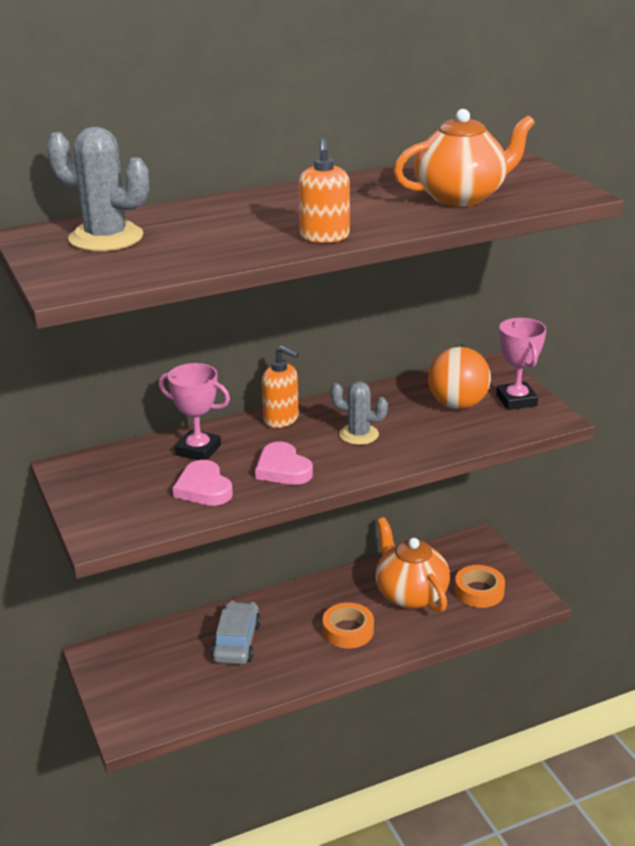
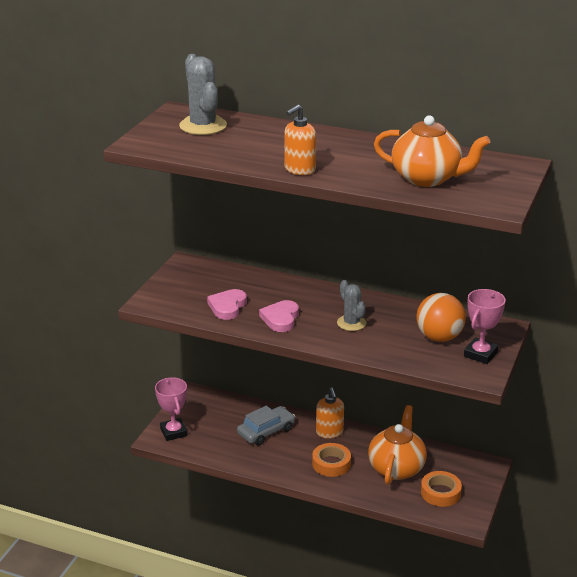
camera: 45 degrees right, 0 degrees up
pink trophy [158,363,230,460] -> pink trophy moved to [155,377,188,441]
orange soap dispenser [262,346,299,428] -> orange soap dispenser moved to [316,387,344,438]

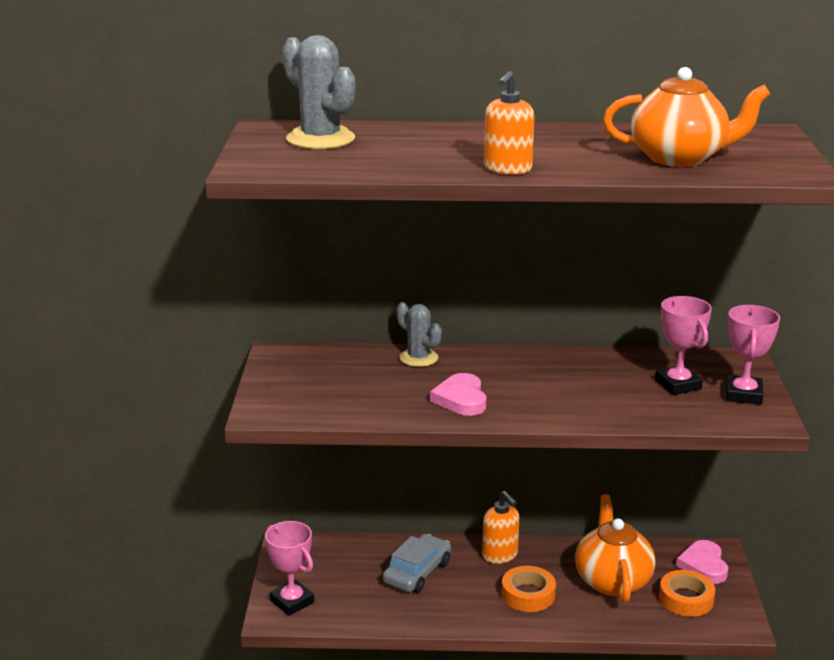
camera: 20 degrees left, 5 degrees down
pink heart [207,289,247,320] -> pink heart moved to [676,540,728,584]
grey cactus [337,280,366,331] -> grey cactus moved to [397,302,442,367]
orange ball [416,293,466,342] -> pink trophy [655,296,712,395]

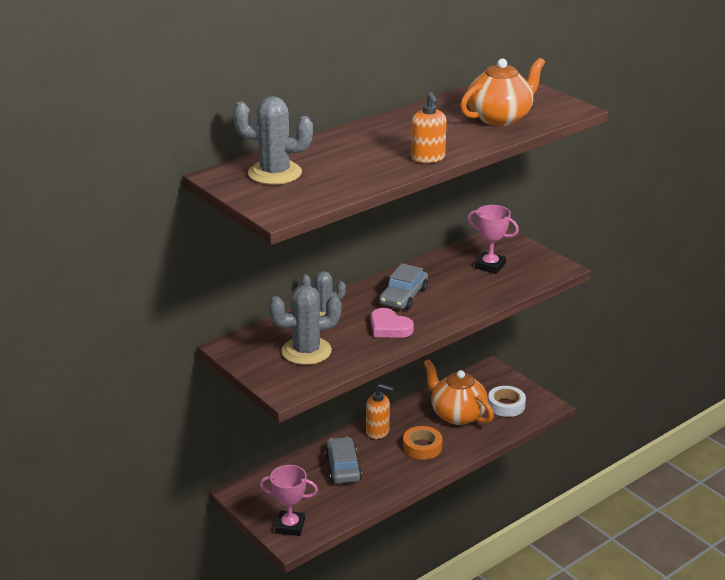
camera: 40 degrees left, 5 degrees up
orange tape [659,570,715,617] -> white tape [488,386,526,417]
pink heart [676,540,728,584] -> none
pink trophy [726,305,780,405] -> none
none -> grey cactus [268,285,342,365]
none -> grey car [379,263,428,310]

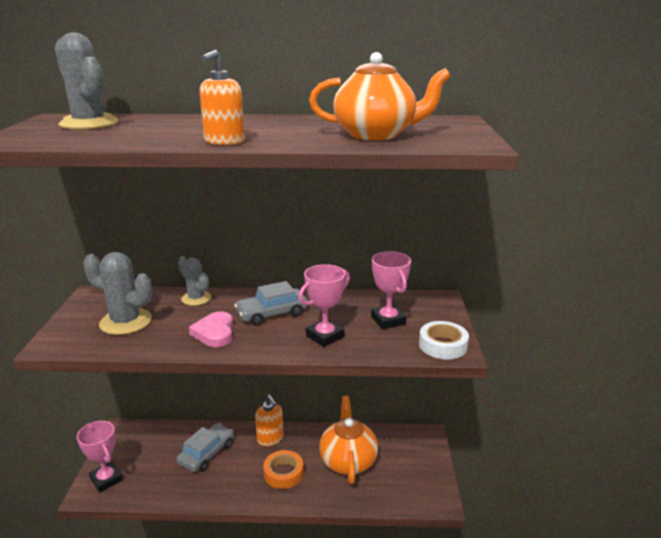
camera: 40 degrees right, 5 degrees down
white tape [488,386,526,417] -> white tape moved to [419,321,469,359]
none -> pink trophy [298,264,350,347]

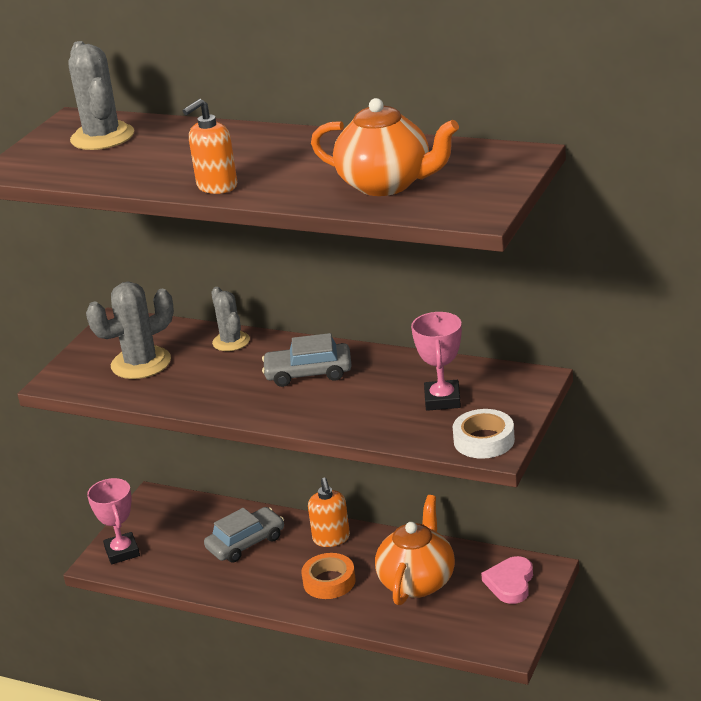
camera: 25 degrees right, 5 degrees up
grey cactus [83,252,152,335] -> grey cactus turned 75 degrees counterclockwise [86,282,174,379]
pink heart [189,311,233,347] -> pink heart moved to [481,556,533,604]
pink trophy [298,264,350,347] -> none

